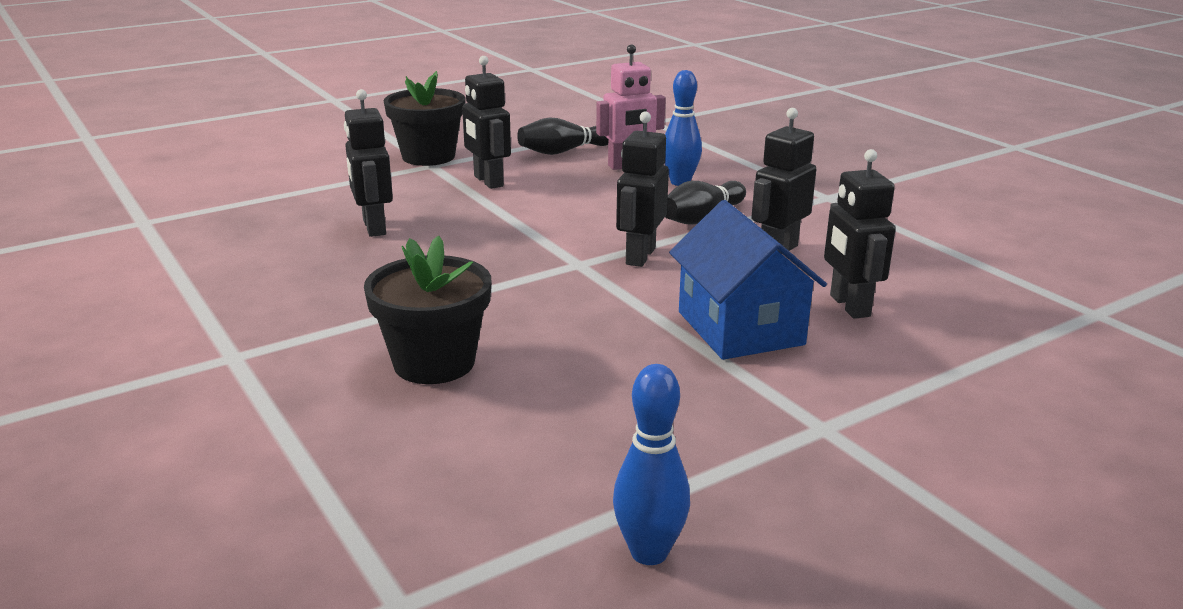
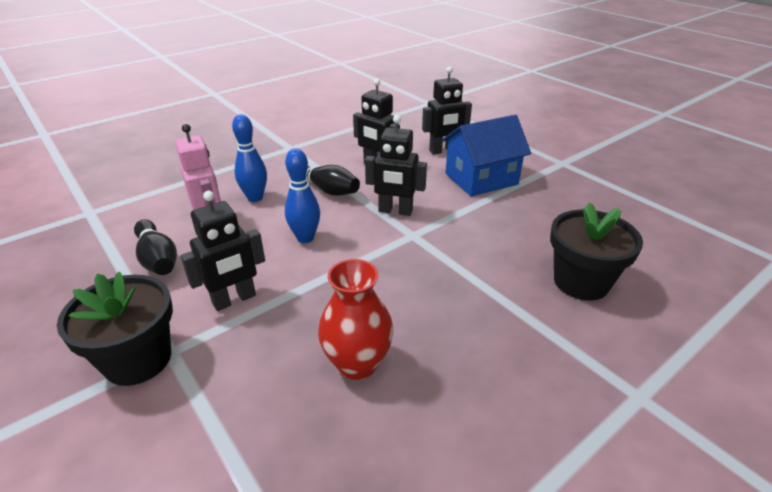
camera: 95 degrees left, 10 degrees up
black robot [344,89,393,237] -> red vase [318,259,394,380]
blue bowling pin [613,364,690,565] -> blue bowling pin moved to [285,148,320,243]

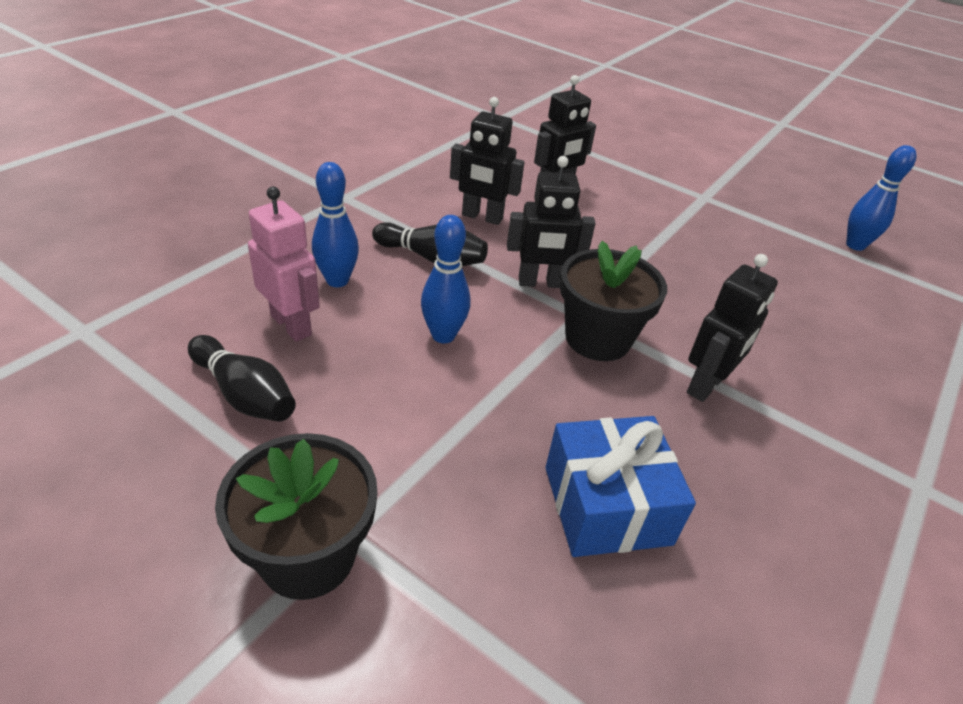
camera: 20 degrees left, 5 degrees up
black robot [180,191,265,311] -> black robot moved to [687,254,778,402]
red vase [318,259,394,380] -> blue gift [546,416,696,557]
blue house [442,115,531,197] -> none
black flower pot [550,202,643,301] -> black flower pot moved to [560,241,667,361]
none -> blue bowling pin [846,145,916,251]

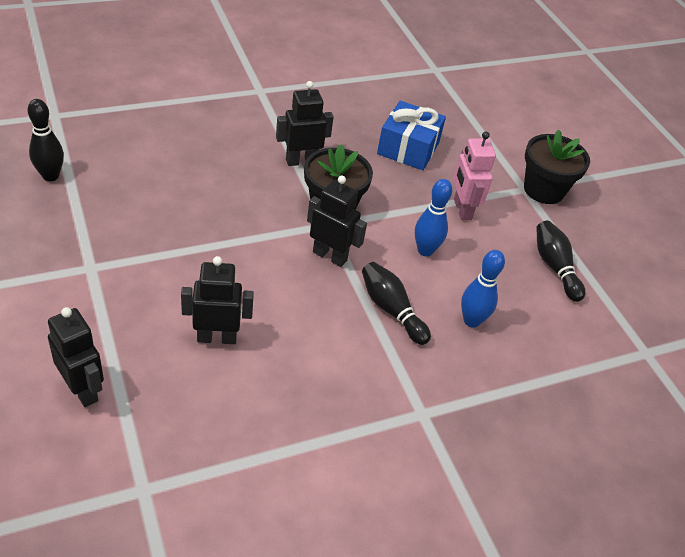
camera: 150 degrees left, 5 degrees up
pink robot [248,186,320,342] -> pink robot moved to [453,132,496,220]
black robot [450,97,525,225] -> black robot moved to [48,307,104,407]
blue bowling pin [846,145,916,251] -> black bowling pin [28,99,64,181]

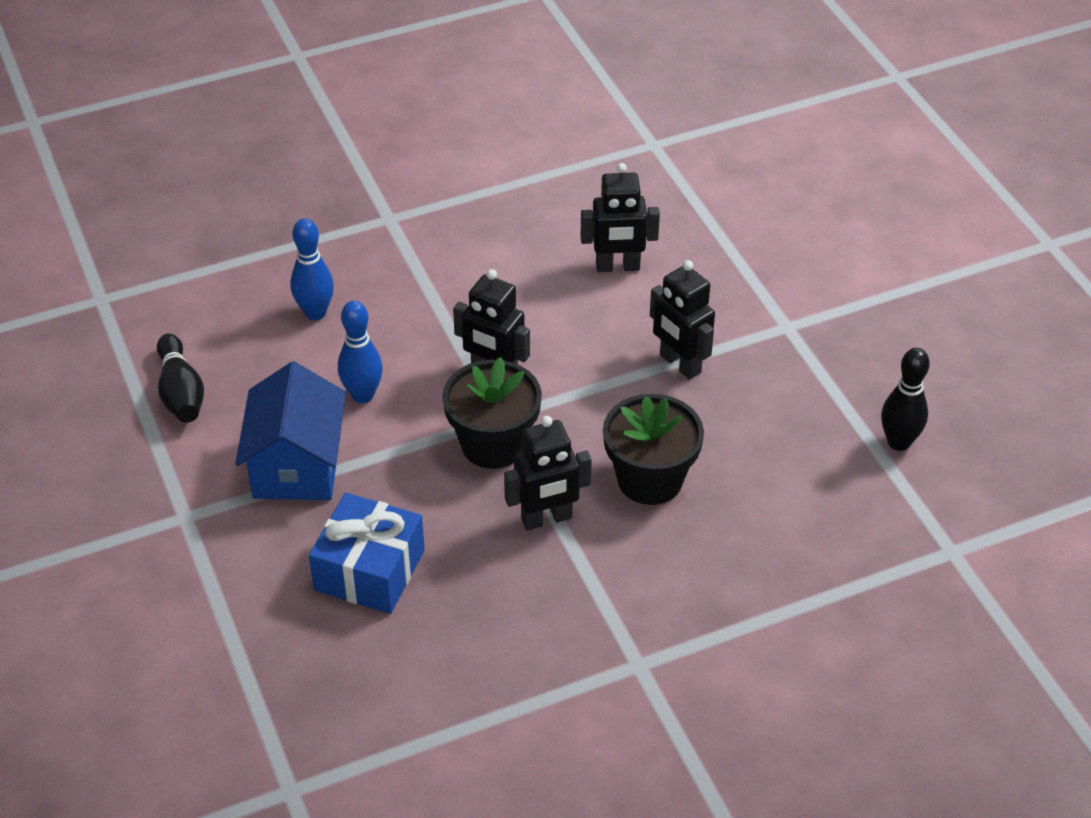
camera: 175 degrees left, 0 degrees up
black robot [48,307,104,407] -> black robot moved to [650,260,715,380]
black bowling pin [362,262,431,345] -> none
pink robot [453,132,496,220] -> blue house [235,362,346,500]
black flower pot [524,130,590,204] -> black flower pot moved to [603,394,704,505]

